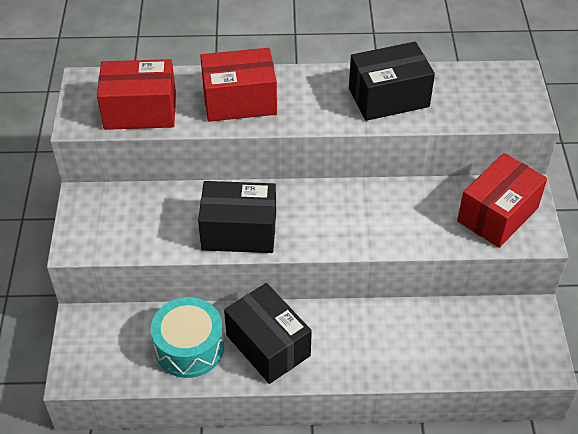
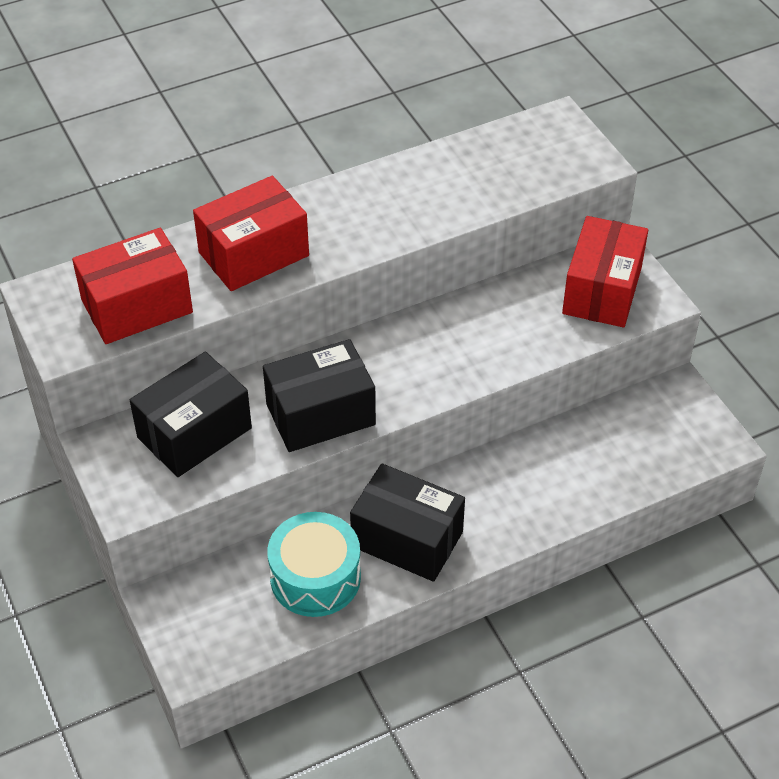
camera: 25 degrees left, 0 degrees up
black box [349,42,435,121] -> black box moved to [130,352,252,477]

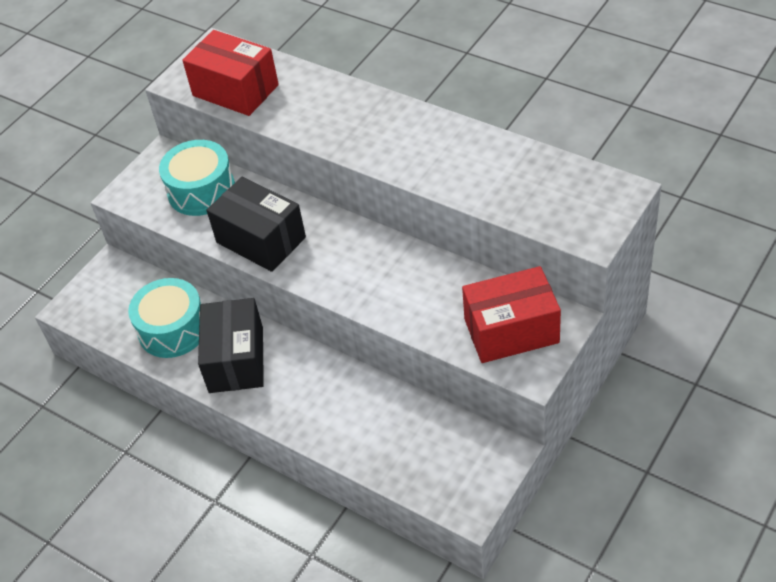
camera: 65 degrees right, 0 degrees up
black box [130,352,252,477] -> turquoise drum [159,140,235,216]
red box [193,176,309,291] -> none

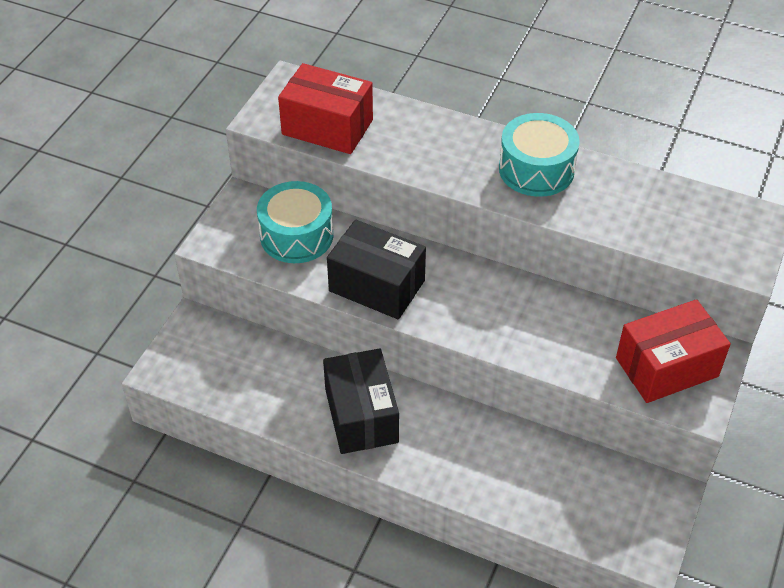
camera: 15 degrees left, 0 degrees up
turquoise drum [128,278,201,358] -> turquoise drum moved to [499,113,580,197]

